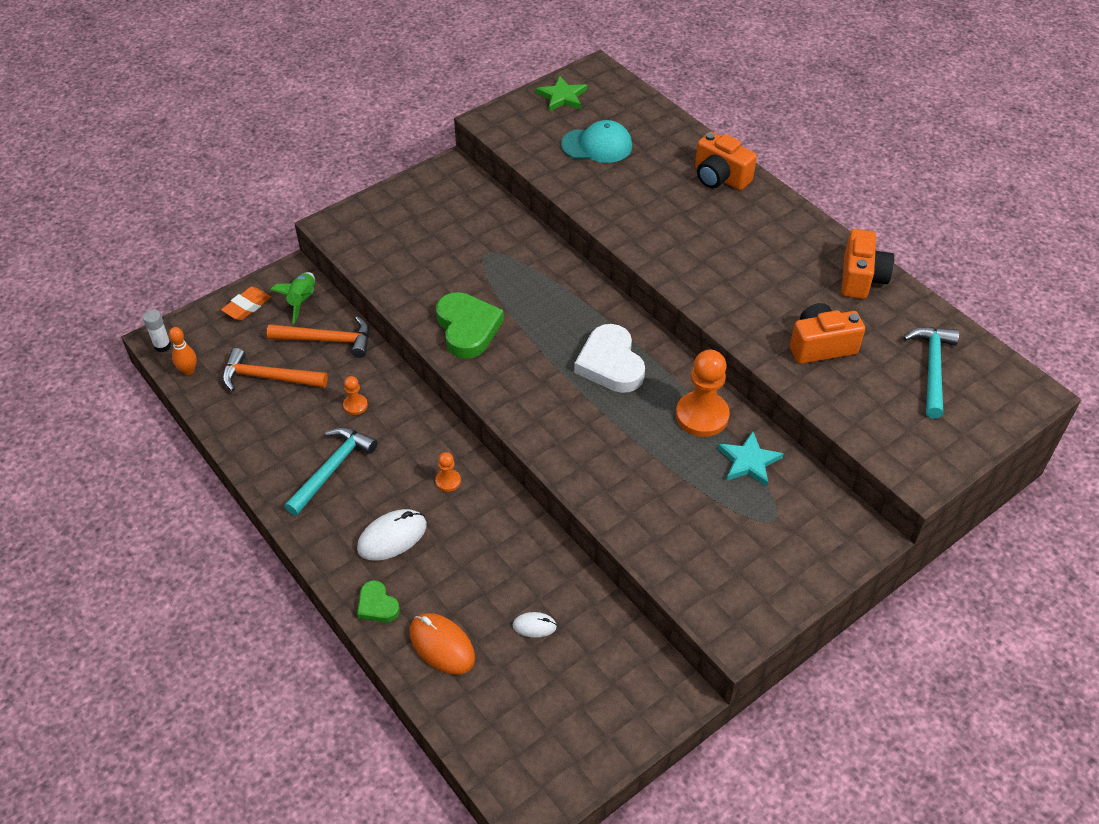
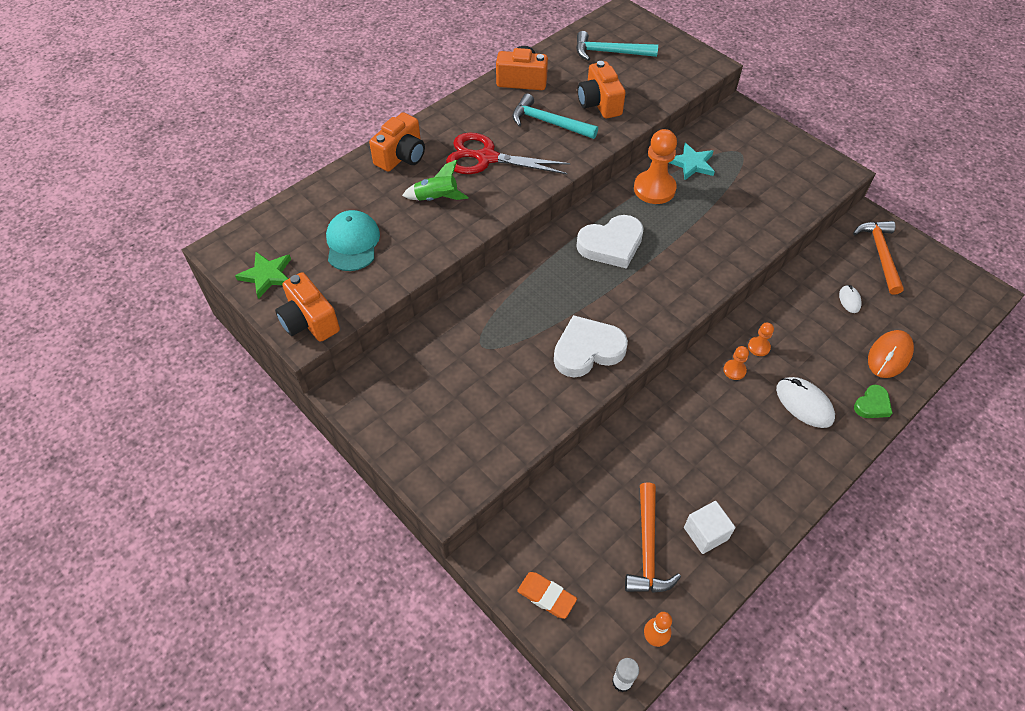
camera: 95 degrees left, 5 degrees up
orange hammer [267,316,370,358] -> orange hammer moved to [853,221,904,295]
green rocket [270,272,315,324] -> green rocket moved to [402,160,469,201]
turquoise hammer [285,427,377,516] -> turquoise hammer moved to [512,93,598,139]
orange pawn [343,376,368,415] -> orange pawn moved to [748,323,774,356]
green heart [436,292,504,359] -> white heart [554,315,628,377]
none -> orange camera [275,272,340,342]
none -> red scissors [446,133,571,175]
none -> white cube [684,501,736,554]

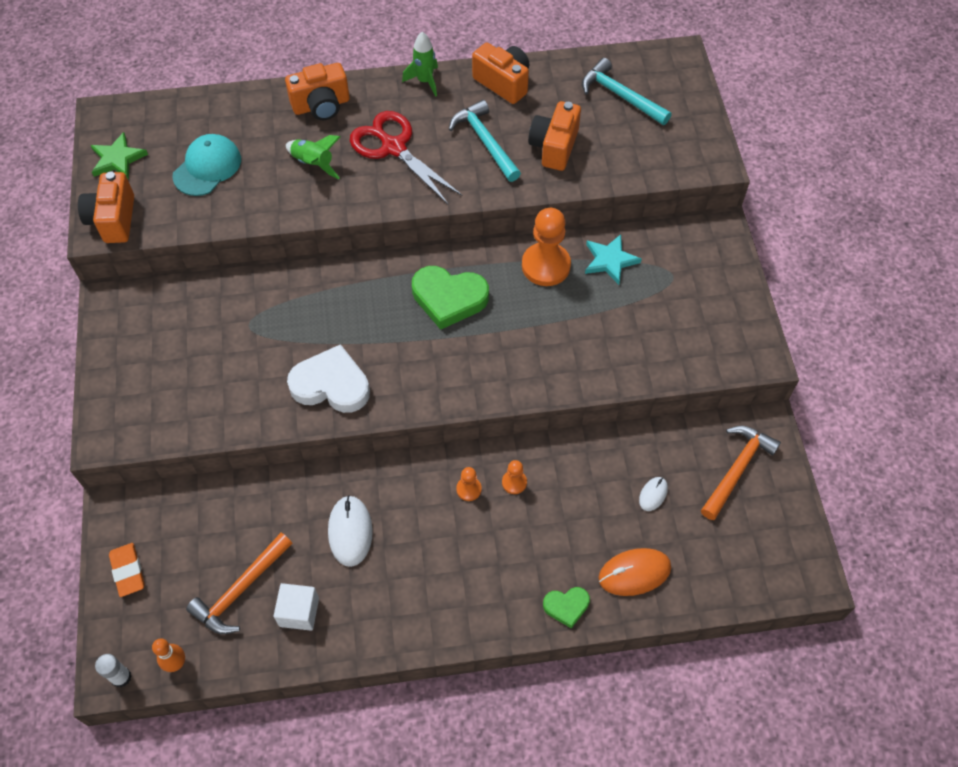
camera: 35 degrees right, 5 degrees up
white heart [576,215,644,269] -> green heart [412,266,489,330]
white mouse [776,377,835,428] -> white mouse moved to [328,495,373,567]
none -> green rocket [402,32,438,97]

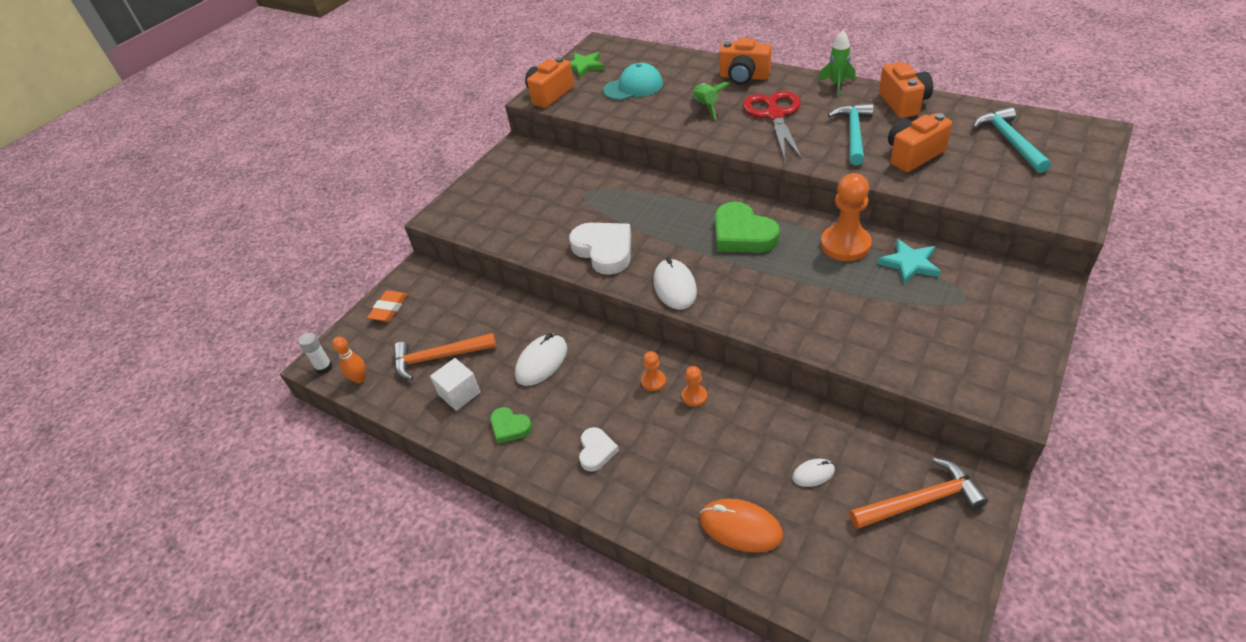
camera: 45 degrees right, 15 degrees down
green heart [543,587,590,629] -> green heart moved to [490,407,532,444]
none -> white heart [579,427,619,472]
none -> white mouse [654,257,697,310]

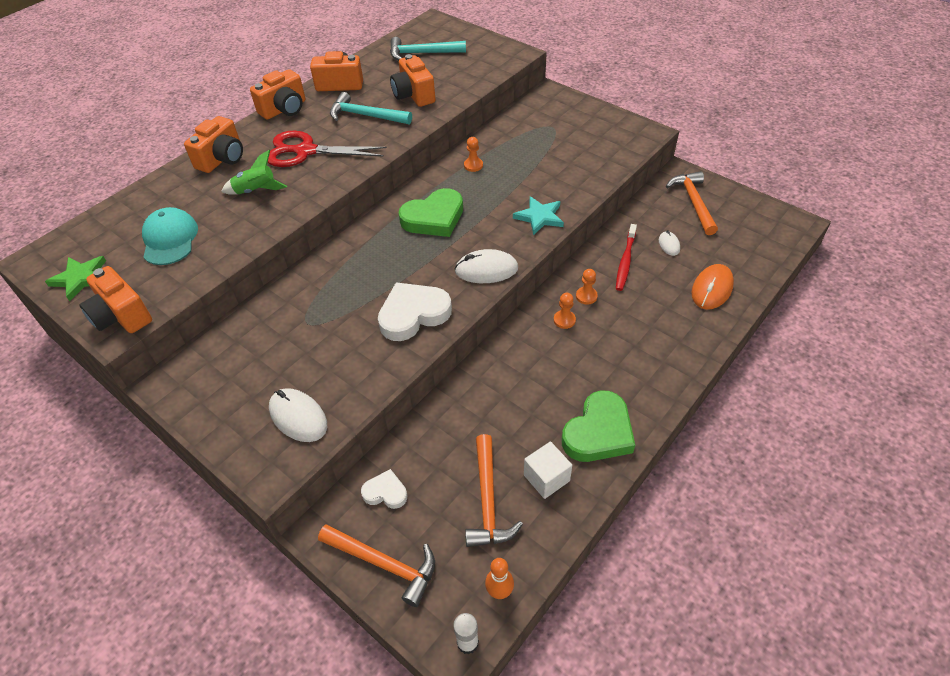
camera: 85 degrees left, 5 degrees up
orange eraser [367,290,408,322] -> orange hammer [318,524,435,607]
green heart [490,407,532,444] -> green heart [562,390,635,462], size x1.86
white mouse [515,333,567,386] -> white mouse moved to [269,388,327,442]
white heart [579,427,619,472] -> white heart moved to [361,469,407,509]
green rocket [818,30,855,96] -> orange camera [250,69,305,120]
orange pawn [821,173,872,261] -> orange pawn [464,137,483,172], size x0.48
turquoise star [877,239,941,285] -> turquoise star moved to [513,196,564,235]
none -> red toothbrush [616,224,637,291]

